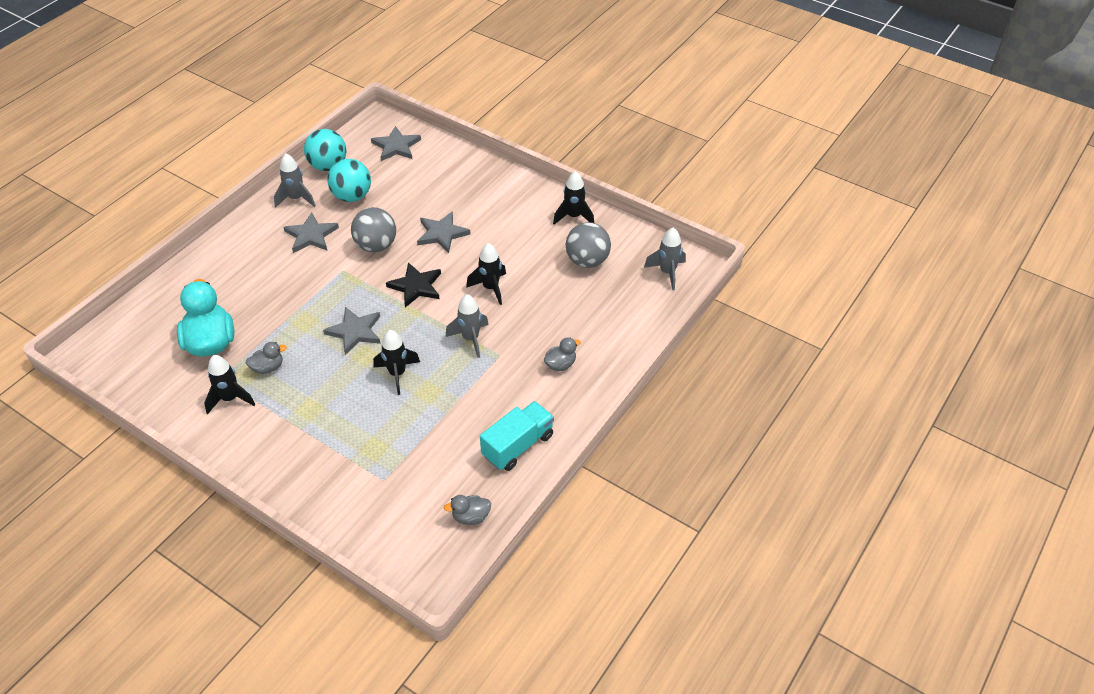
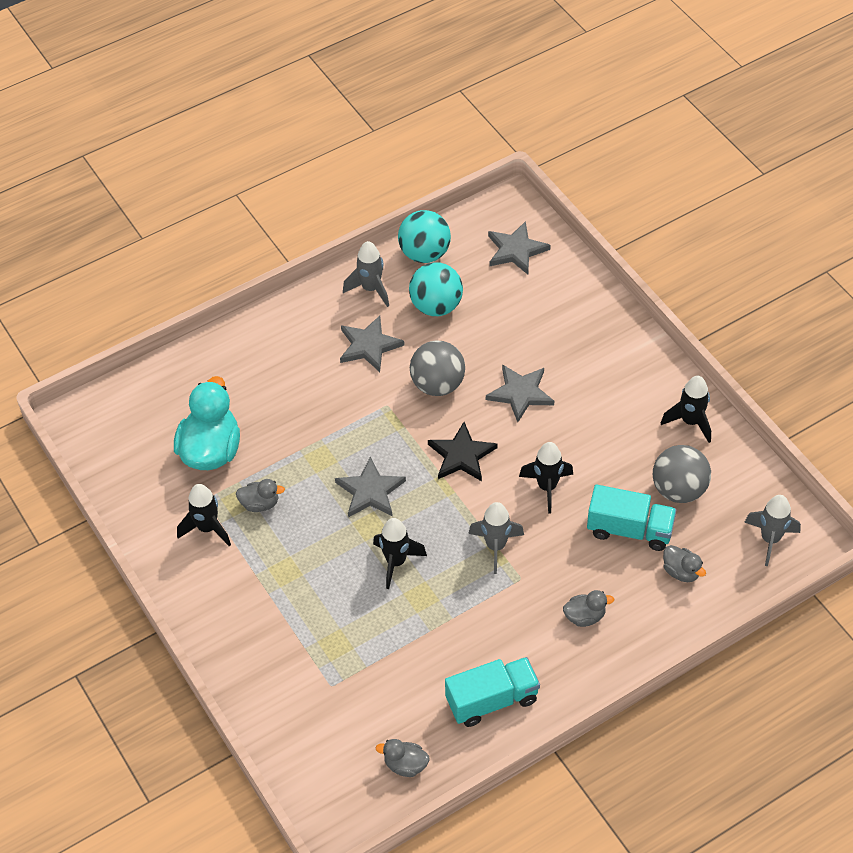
camera: 25 degrees right, 5 degrees up
none -> turquoise truck [587,485,676,551]
none -> grey duck [663,545,706,582]

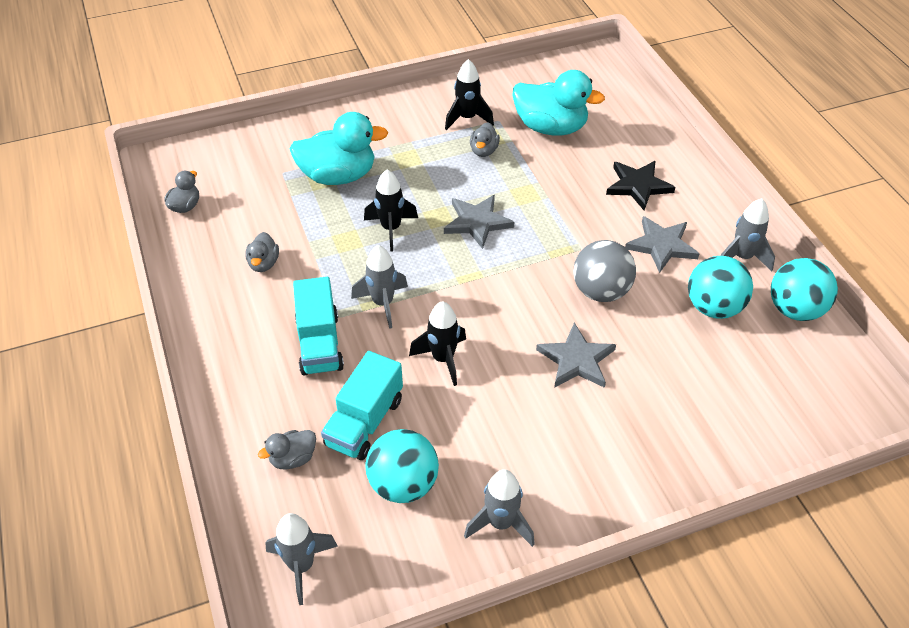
camera: 100 degrees right, 5 degrees down
black star [428,422,498,481] -> black star moved to [606,161,676,210]
turquoise truck [445,657,540,727] -> turquoise truck moved to [293,277,344,375]
grey star [488,221,551,275] -> none
grey duck [563,590,614,627] -> grey duck moved to [245,232,279,272]
grey ball [653,445,711,503] -> turquoise ball [366,429,439,503]
black rocket [661,376,711,443] -> grey rocket [464,469,535,547]
none -> turquoise duck [289,112,388,185]

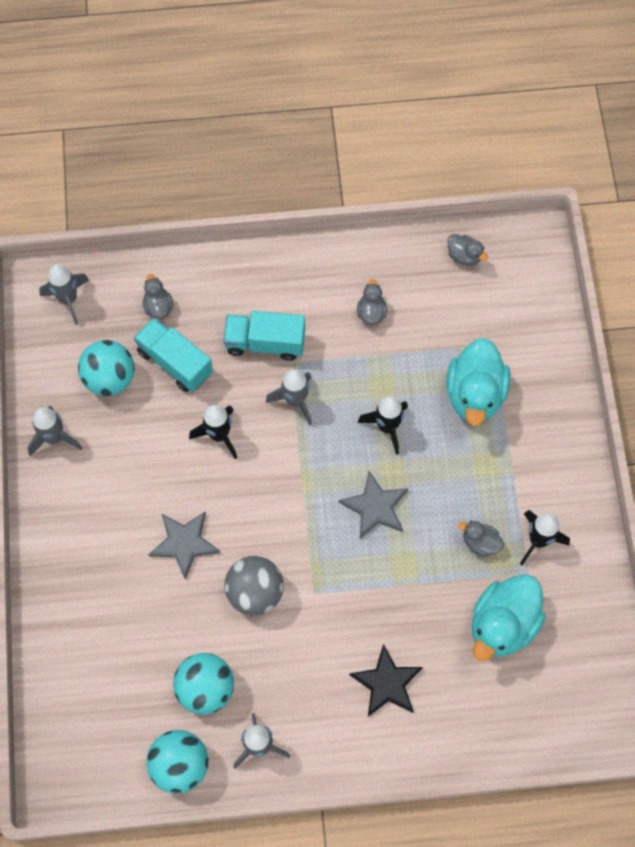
camera: 105 degrees right, 20 degrees up
grey duck [245,232,279,272] -> grey duck turned 75 degrees clockwise [357,279,387,325]
grey star [625,216,699,273] -> none

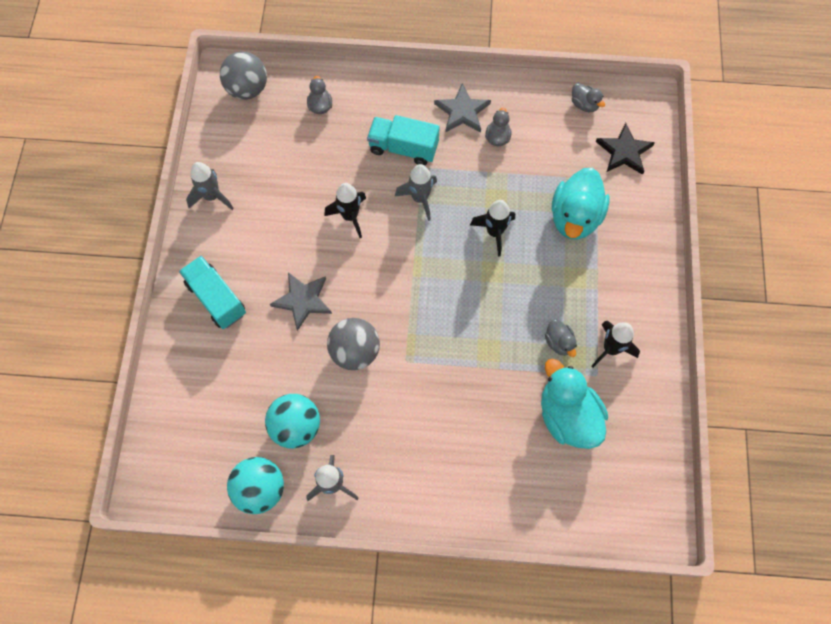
camera: 10 degrees right, 0 degrees up
grey rocket [39,264,90,325] -> grey ball [220,51,267,100]
turquoise ball [78,340,135,396] -> none
turquoise truck [134,318,213,392] -> turquoise truck moved to [179,256,246,329]
grey star [339,471,408,539] -> grey star moved to [434,83,491,133]
black star [349,644,423,717] -> black star moved to [596,123,655,175]
grey duck [458,521,504,557] -> grey duck turned 150 degrees counterclockwise [545,319,577,357]
turquoise duck [472,574,546,661] -> turquoise duck turned 105 degrees clockwise [541,359,608,449]

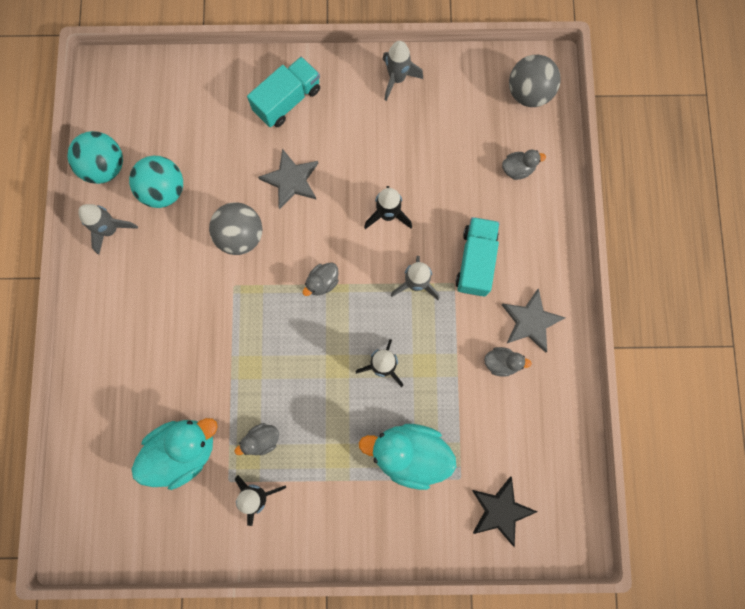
camera: 85 degrees right, 10 degrees up
grey duck [572,83,605,113] -> grey duck moved to [303,263,339,296]

